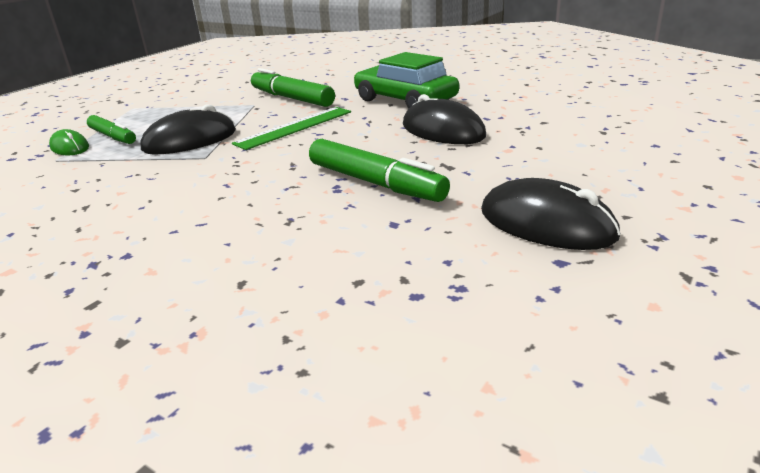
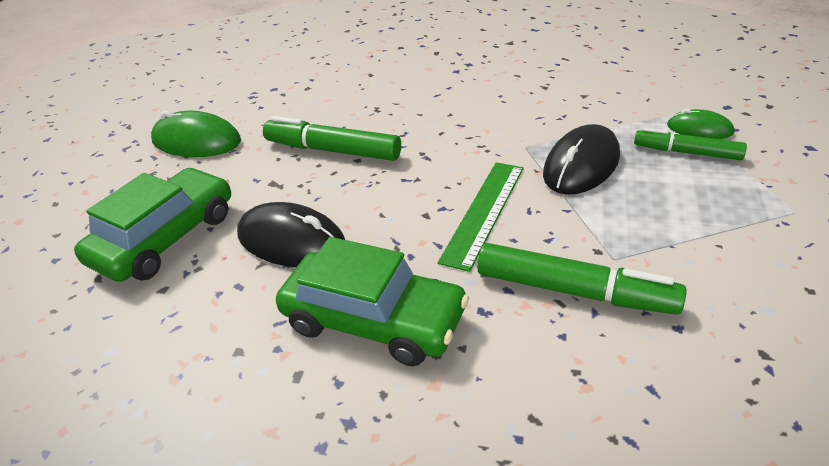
camera: 160 degrees right, 10 degrees up
black mouse [481,178,621,250] -> green mouse [151,110,241,157]
none -> green car [74,168,231,282]

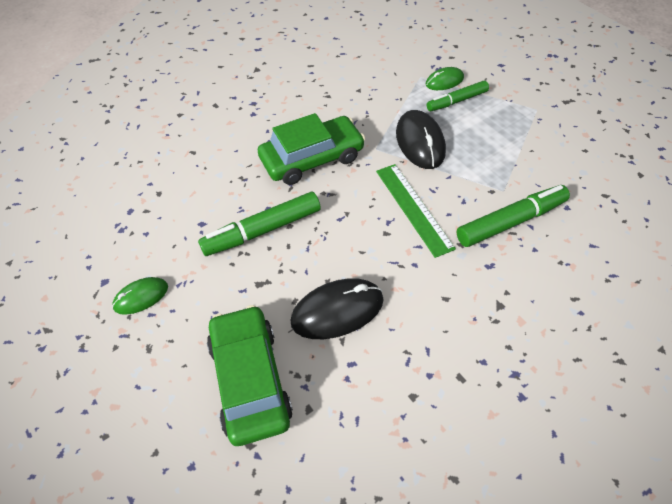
camera: 50 degrees left, 15 degrees up
green mouse [151,110,241,157] -> green mouse [112,277,168,315], size x0.59
green car [276,237,469,366] -> green car moved to [258,113,365,185]

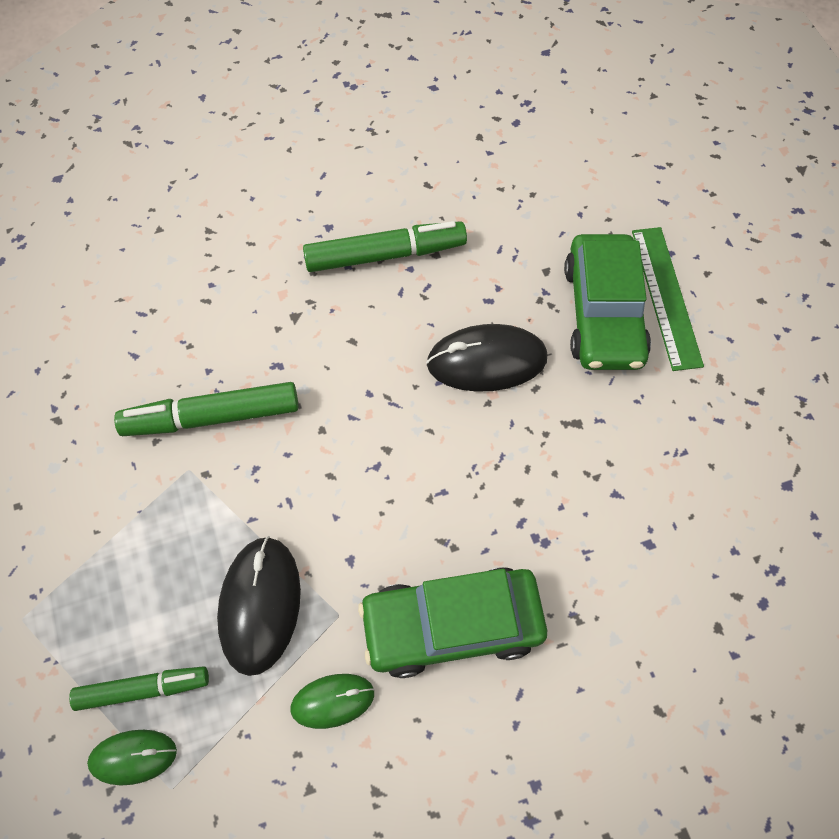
camera: 165 degrees left, 10 degrees up
green mouse [112,277,168,315] -> green mouse moved to [290,674,374,729]
green marker [198,192,321,256] -> green marker moved to [303,221,467,272]
green ruler [376,164,456,258] -> green ruler moved to [632,227,704,371]

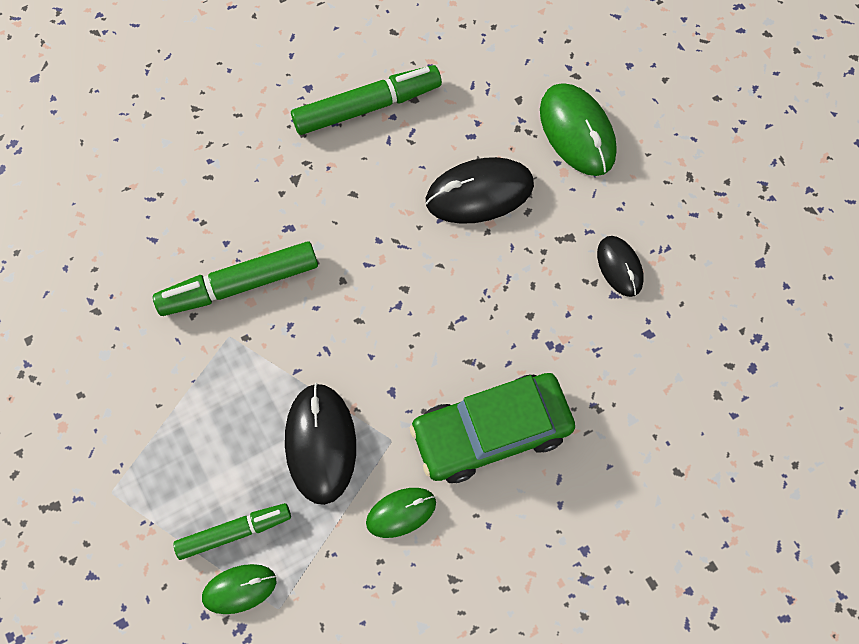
camera: 10 degrees left, 5 degrees up
green car [564,234,651,370] -> green mouse [540,83,617,176]
green ruler [632,227,704,371] -> none
none -> black mouse [597,236,644,297]

